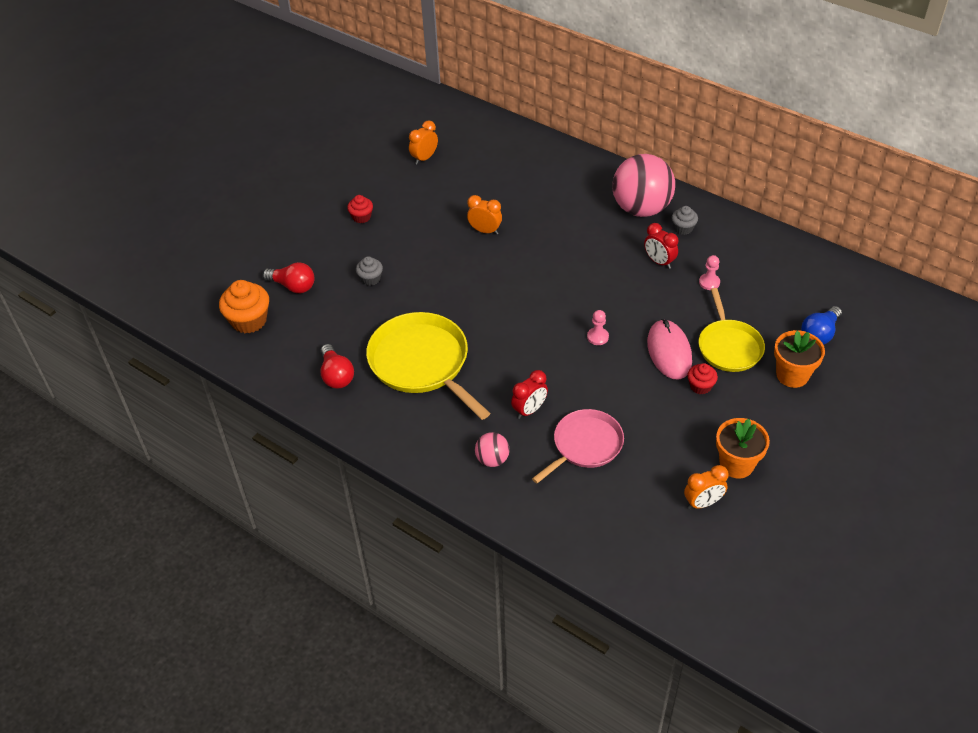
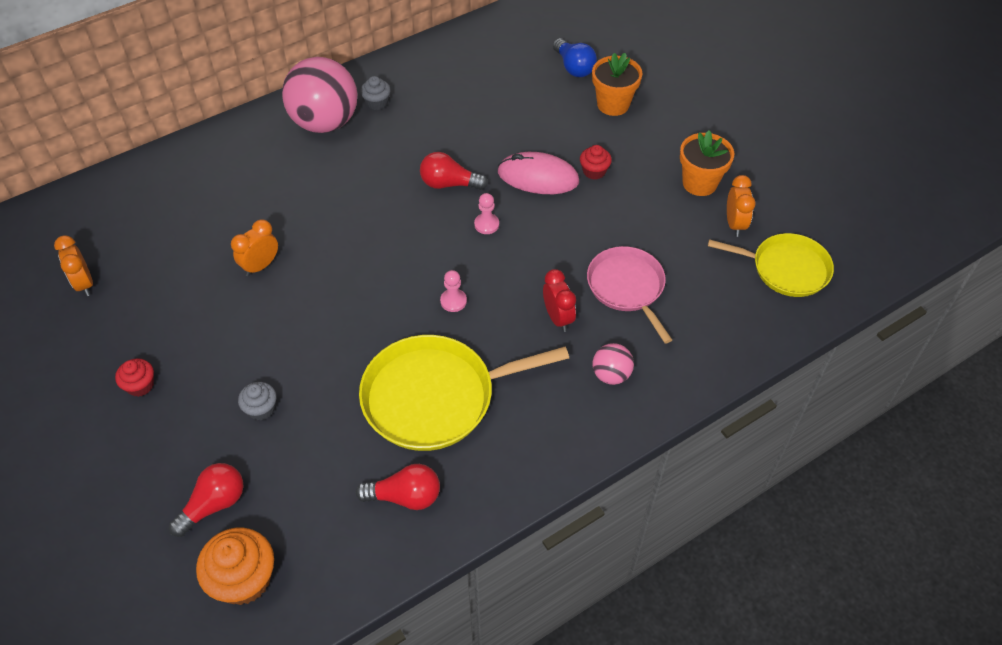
camera: 70 degrees left, 5 degrees up
red clock [644,223,678,269] -> none
pink pawn [699,255,720,290] -> pink pawn moved to [440,270,467,312]
yellow pan [699,288,765,372] -> yellow pan moved to [708,233,834,297]
none -> red light bulb [420,152,488,190]

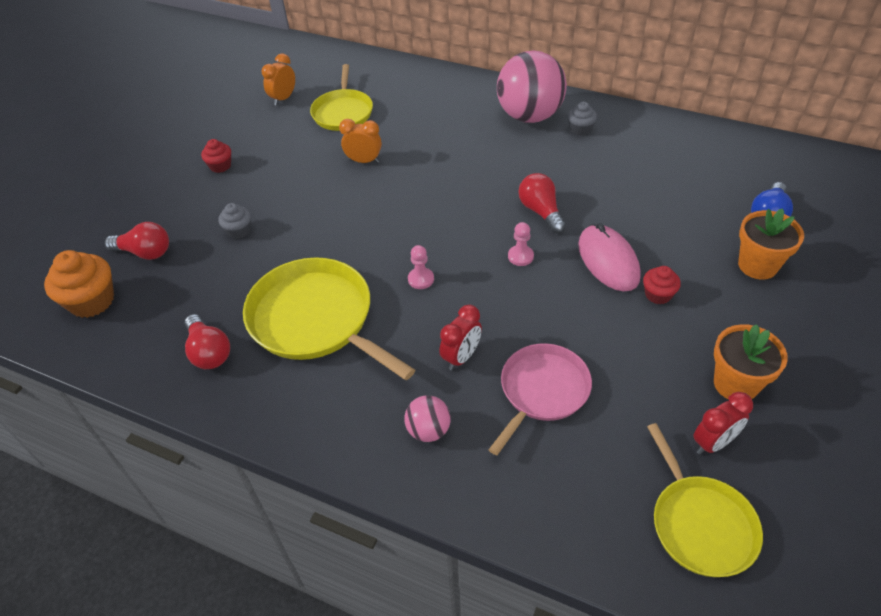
camera: 60 degrees right, 5 degrees down
orange clock [727,175,756,237] -> red clock [693,392,753,454]
none -> yellow pan [310,64,373,131]

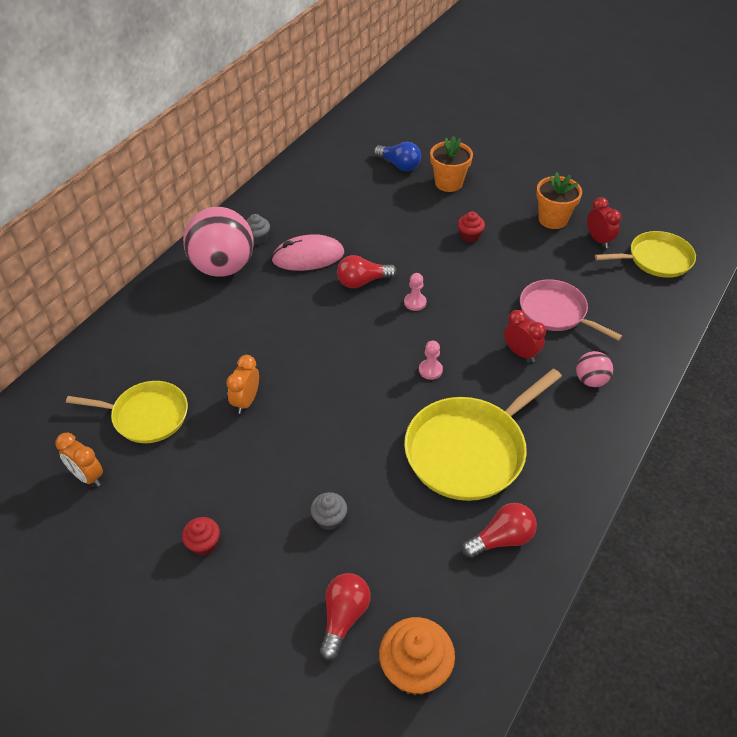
camera: 85 degrees left, 0 degrees up
pink mouse [578,223,641,291] -> pink mouse moved to [271,234,344,271]

